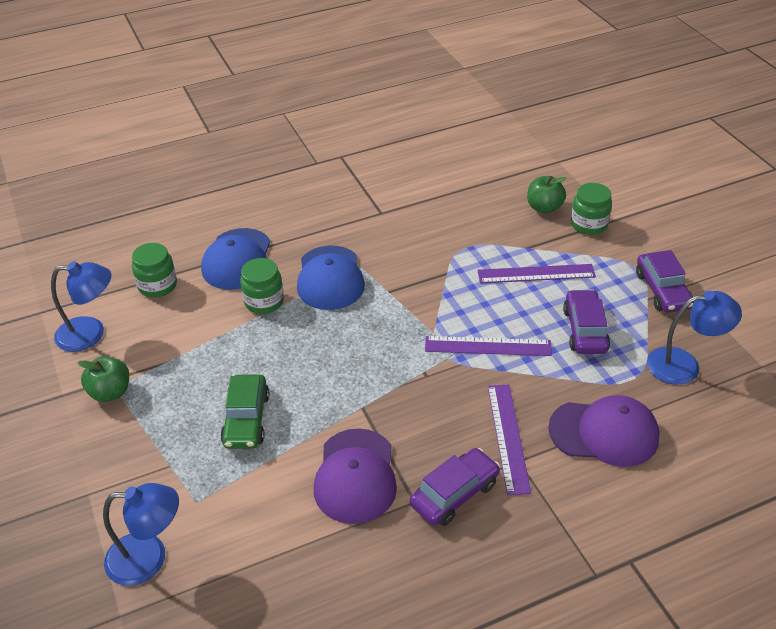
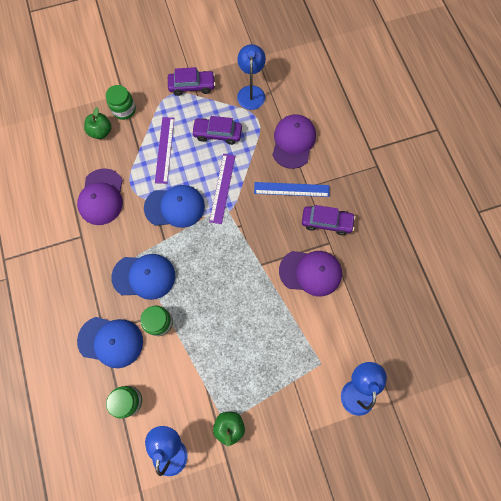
camera: 85 degrees left, 30 degrees up
green car [220,374,269,449] -> none
purple car [410,448,500,526] -> purple car turned 135 degrees clockwise [302,205,356,235]
purple ruler [488,385,531,495] -> blue ruler [254,182,330,197]
none -> purple cap [77,168,123,225]
none -> blue cap [144,185,205,228]

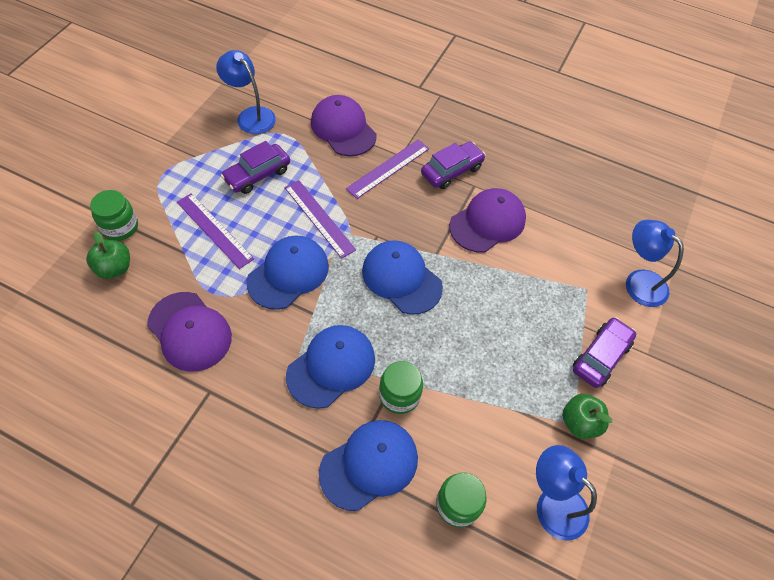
camera: 50 degrees left, 15 degrees down
purple car [168,67,216,96] -> purple car moved to [573,317,636,388]
blue ruler [254,182,330,197] -> purple ruler [346,139,429,199]
none -> blue cap [362,240,443,315]

